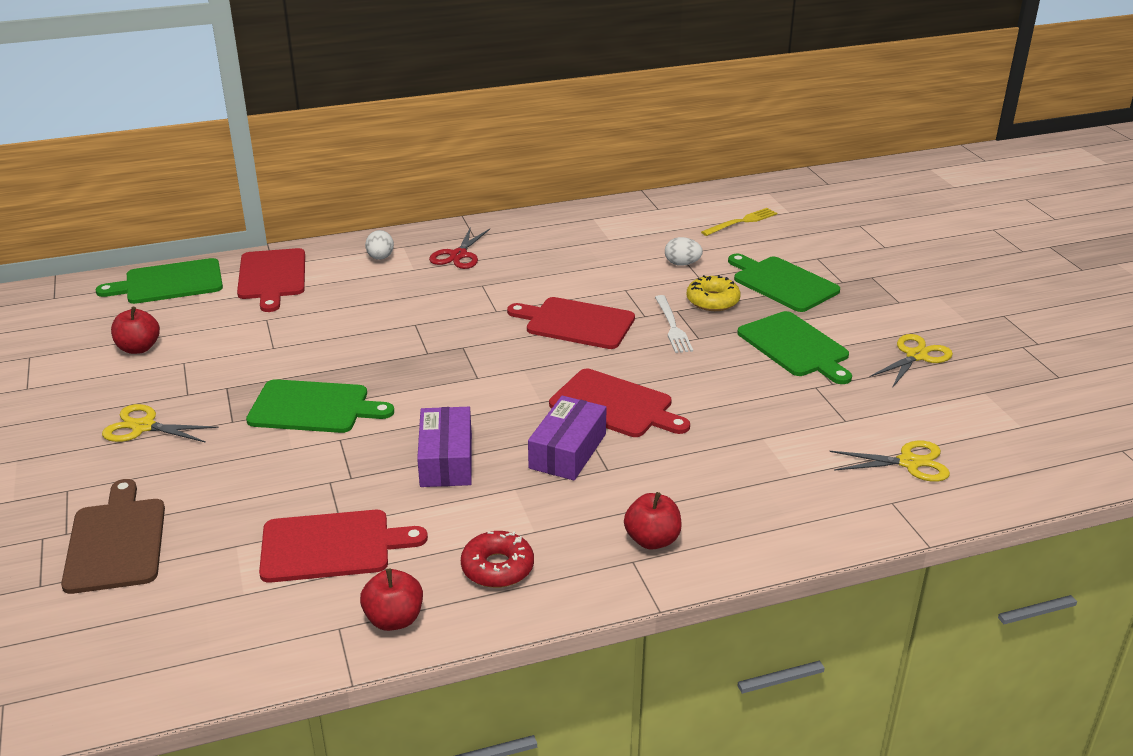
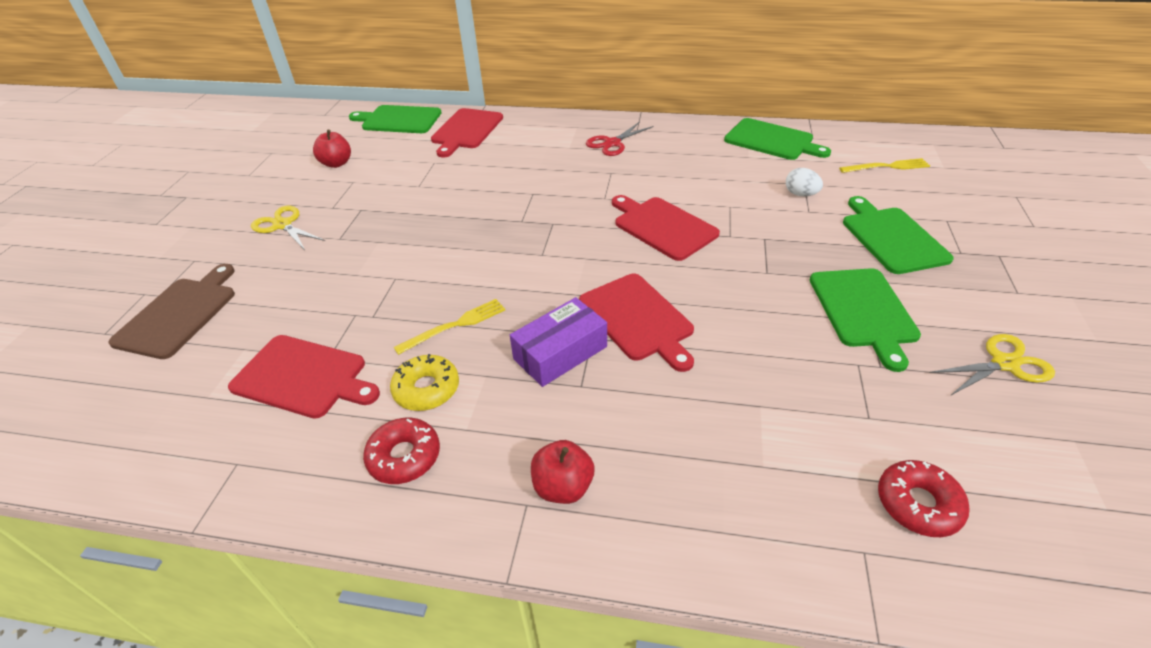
camera: 30 degrees right, 10 degrees up
green cutting board [246,379,394,433] -> green cutting board moved to [724,118,831,160]
red apple [360,569,423,631] -> none
white egg [365,230,394,260] -> none
purple box [417,407,472,487] -> yellow fork [394,299,505,355]
white fork [655,295,693,353] -> none
yellow donut [687,275,741,311] -> yellow donut moved to [390,354,459,411]
yellow scissors [829,441,950,482] -> red donut [878,460,970,537]

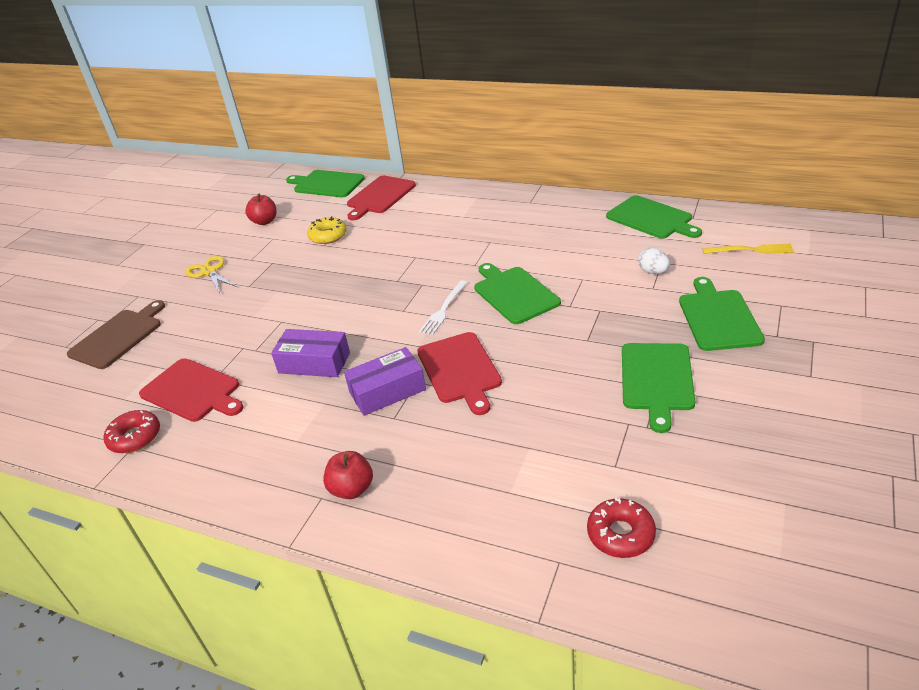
camera: 15 degrees right, 5 degrees down
red donut [363,418,440,484] -> red donut moved to [104,410,160,453]
yellow donut [390,354,459,411] -> yellow donut moved to [307,216,347,244]
yellow fork [394,299,505,355] -> purple box [271,329,350,377]
red scissors [586,122,653,156] -> none
red cutting board [612,195,720,261] -> green cutting board [474,263,561,324]
yellow scissors [929,334,1055,395] -> none
none -> white fork [419,280,468,335]

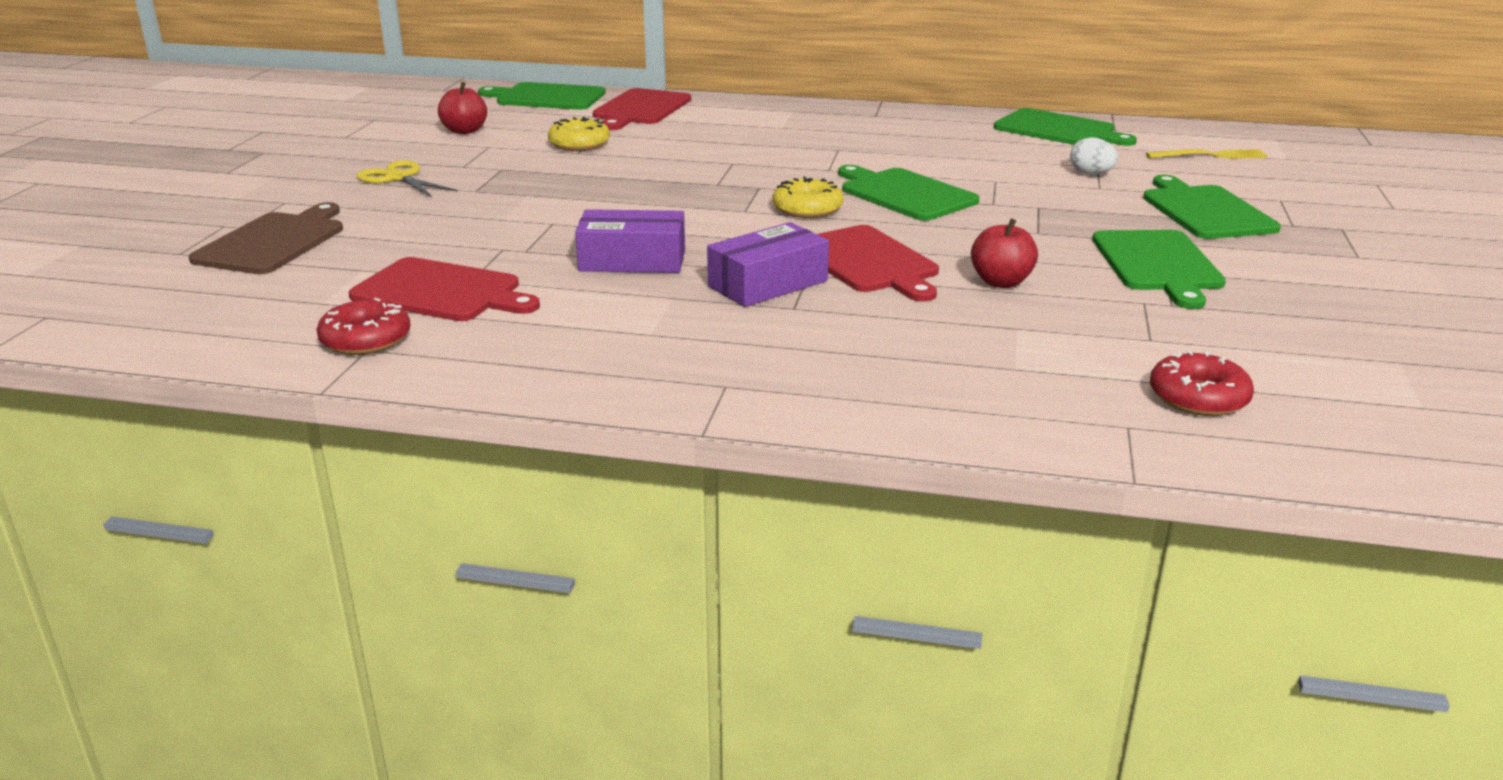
camera: 15 degrees left, 10 degrees down
red apple [323,451,373,499] -> red apple moved to [971,218,1038,288]
white fork [419,280,468,335] -> yellow donut [773,177,844,218]

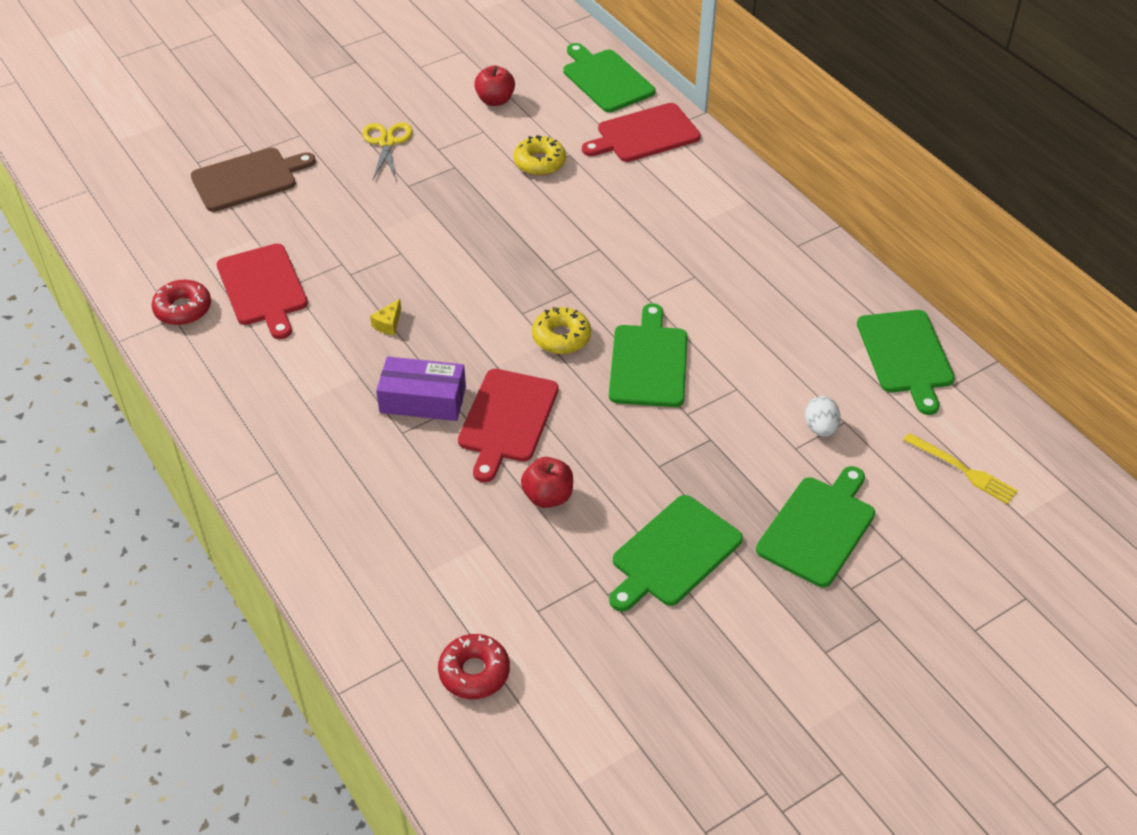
camera: 45 degrees right, 20 degrees up
purple box [575,209,685,273] -> yellow cheese [370,299,401,335]

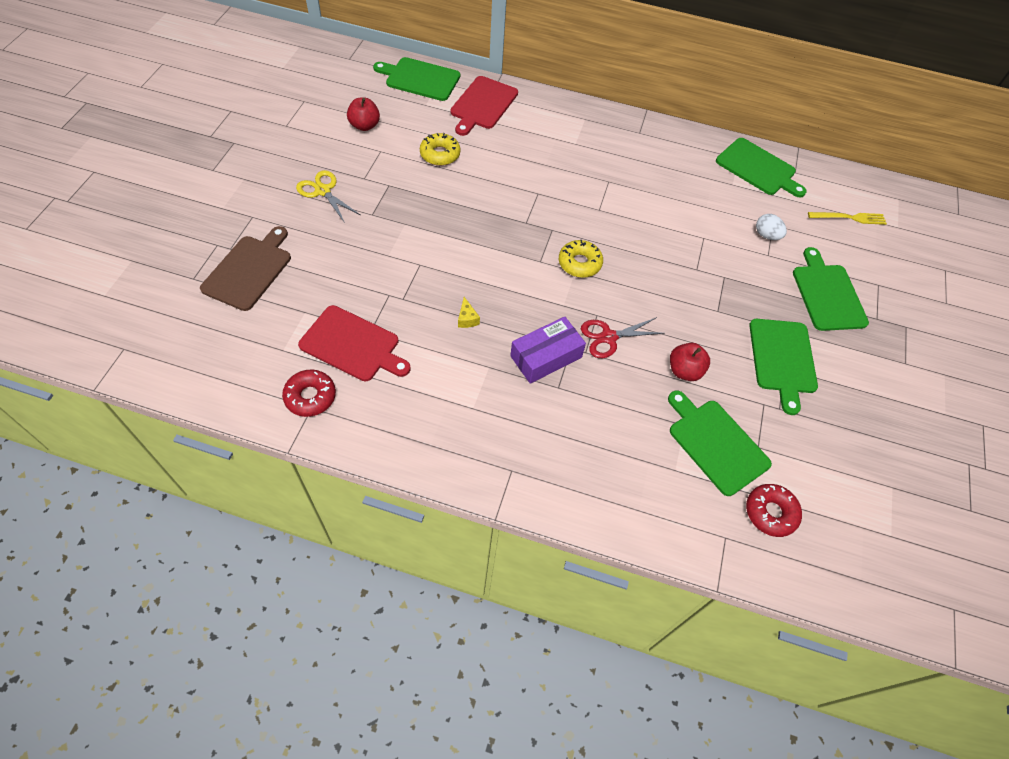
camera: 45 degrees left, 10 degrees up
red cutting board [458,369,559,482] -> red scissors [581,317,665,358]
green cutting board [609,303,688,407] -> green cutting board moved to [668,391,772,496]

